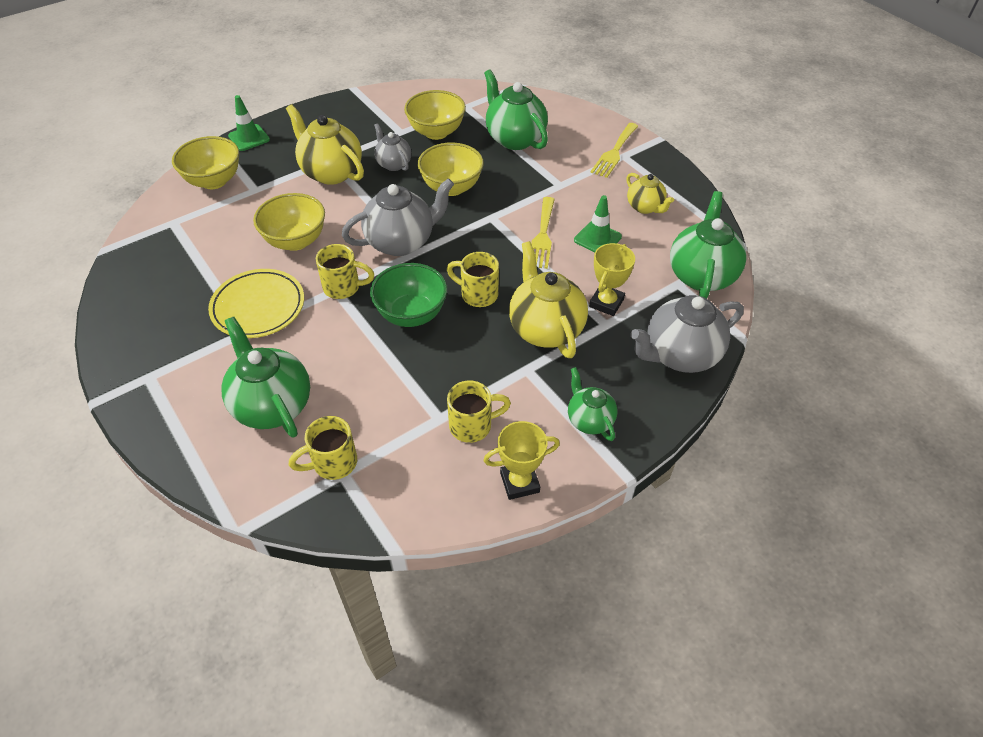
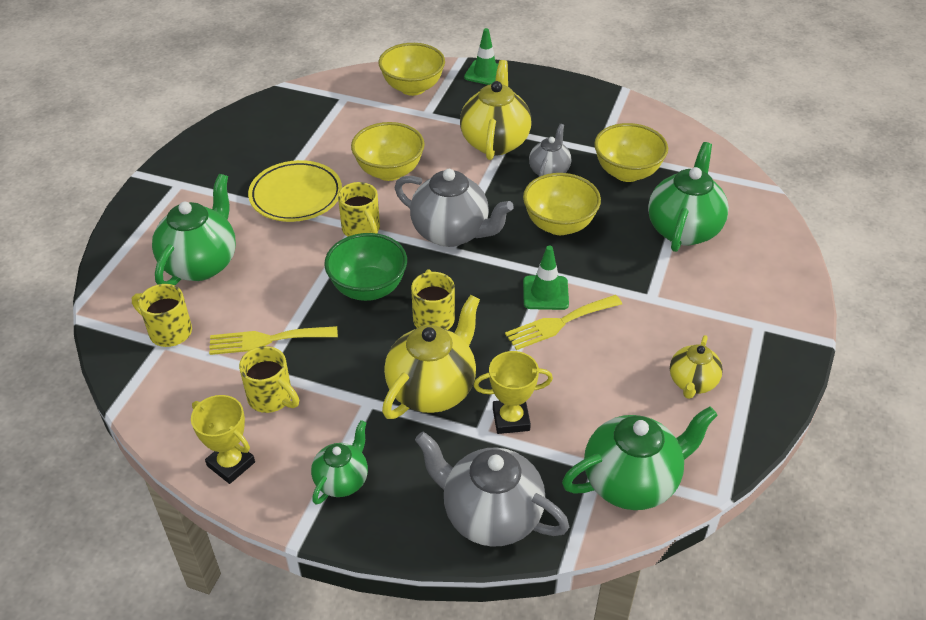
camera: 55 degrees right, 5 degrees down
green traffic cone [574,195,622,253] -> green traffic cone moved to [523,246,569,310]
yellow fork [590,123,638,178] -> yellow fork moved to [209,326,338,355]

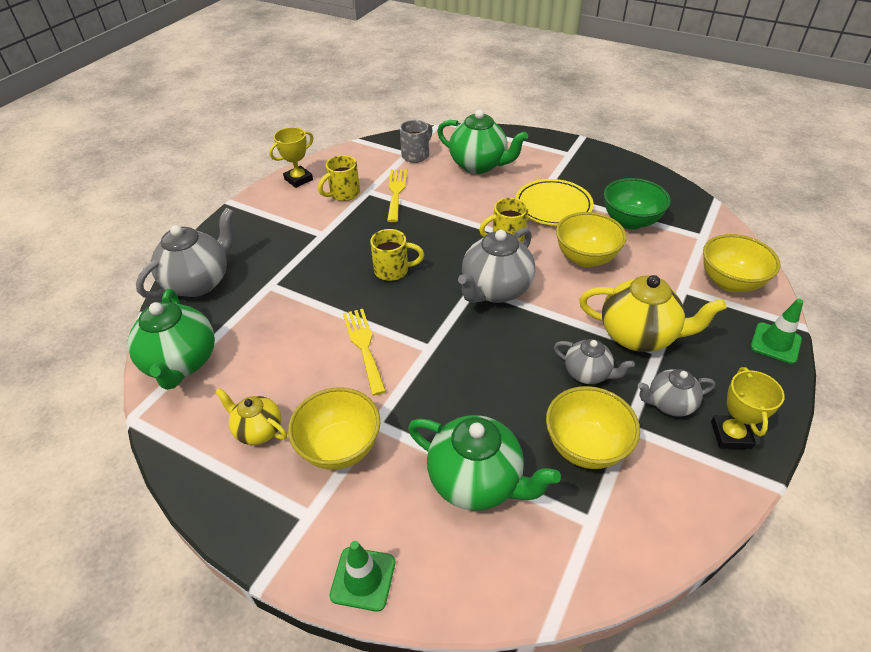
camera: 100 degrees right, 0 degrees up
yellow mug [132,284,192,347] -> grey mug [400,120,433,163]
green teapot [311,420,368,504] -> none
green bowl [324,233,407,301] -> green bowl moved to [604,178,671,230]
yellow teapot [382,295,480,419] -> none
yellow trophy [473,351,553,434] -> yellow trophy moved to [711,367,785,449]
yellow bowl [523,173,601,235] -> yellow bowl moved to [288,387,380,470]
green traffic cone [523,246,569,310] -> green traffic cone moved to [330,541,395,612]
none -> grey teapot [638,369,715,417]

